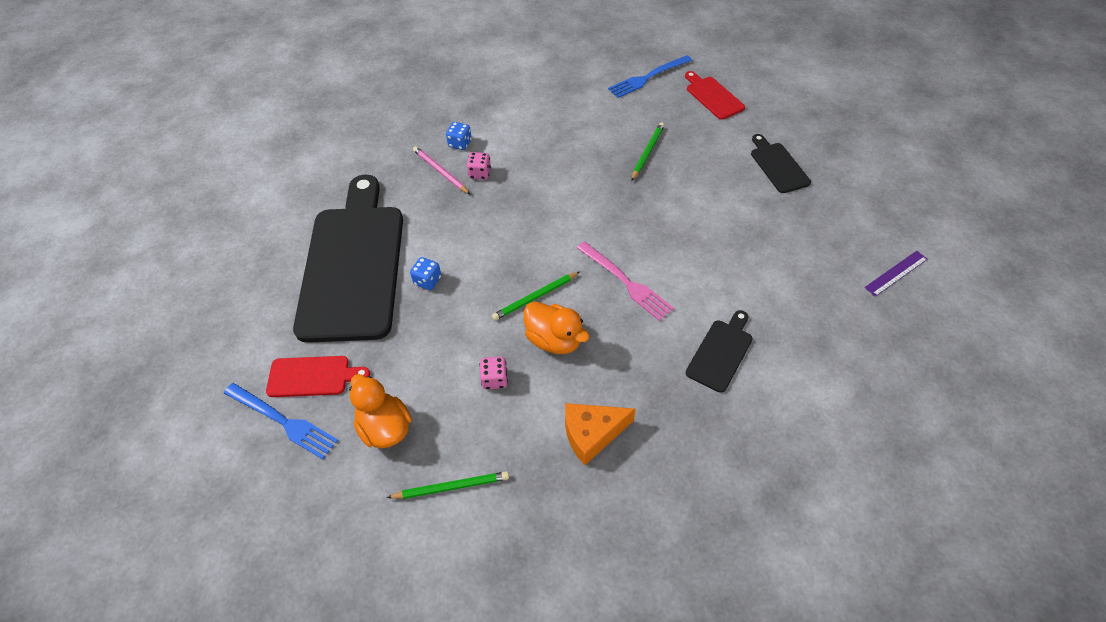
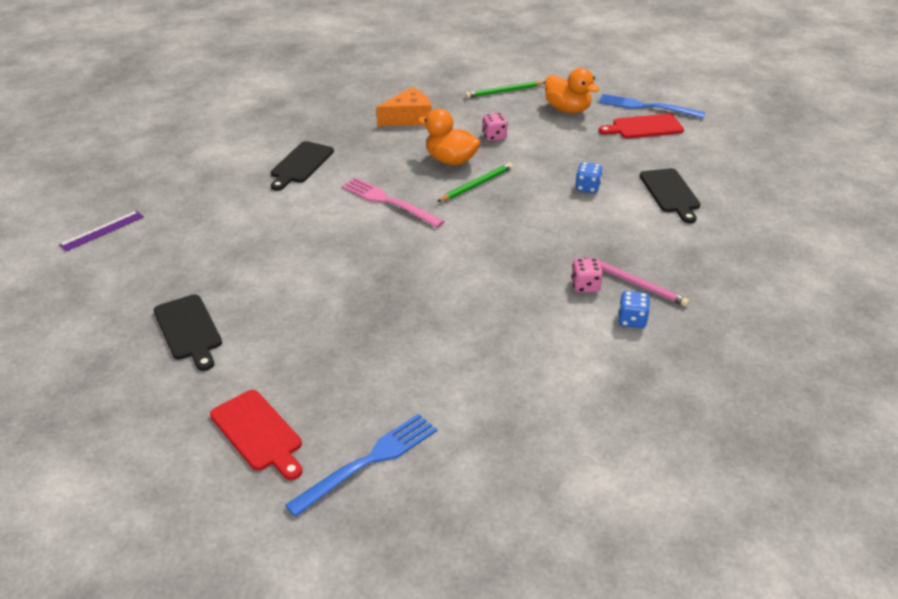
camera: 170 degrees right, 15 degrees down
black cutting board [293,175,403,343] -> black cutting board [640,168,700,223], size x0.43
green pencil [631,122,665,181] -> none

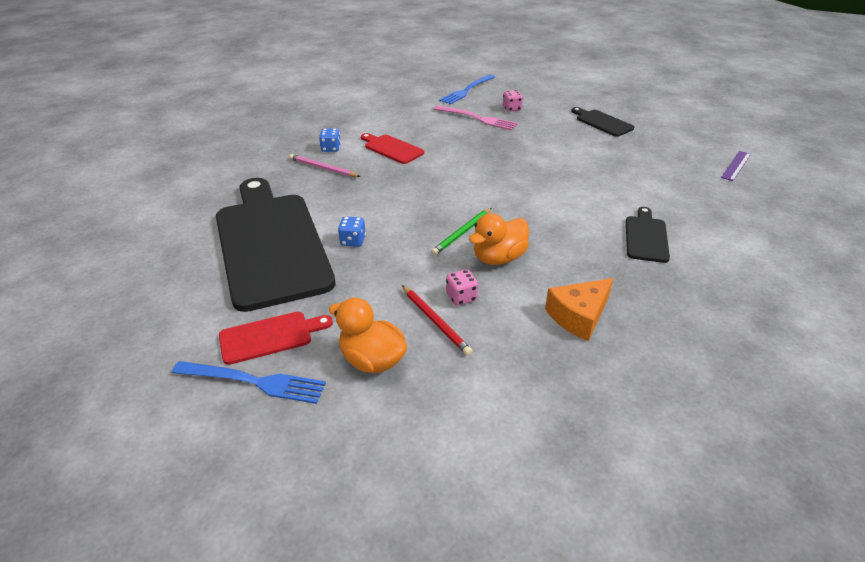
camera: 170 degrees right, 0 degrees up
red cutting board [210,390,302,480] -> red cutting board moved to [361,133,424,164]
pink fork [341,177,445,228] -> pink fork moved to [434,105,518,130]
orange duck [418,109,481,165] -> orange duck turned 120 degrees clockwise [469,213,529,265]
green pencil [465,81,545,98] -> none
pink dice [571,258,603,293] -> pink dice moved to [503,90,523,112]
black cutting board [640,168,700,223] -> black cutting board [216,178,336,312], size x2.34
none -> red pencil [402,285,472,355]

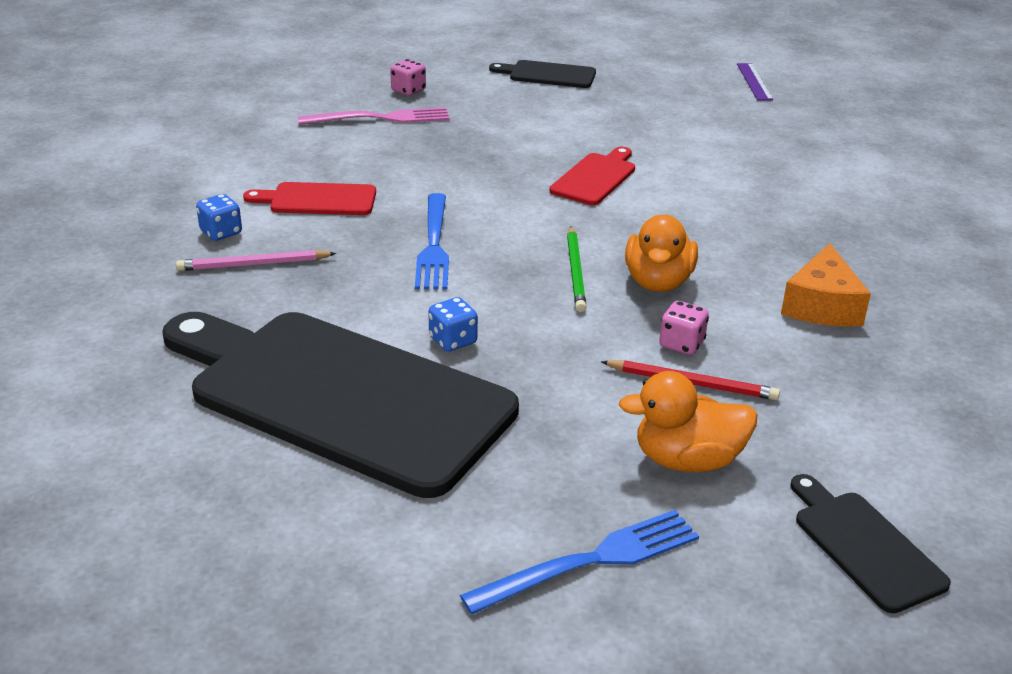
camera: 40 degrees left, 5 degrees down
red cutting board [219,312,333,365] -> red cutting board moved to [549,147,635,205]
blue fork [439,75,495,105] -> blue fork moved to [415,193,449,289]
black cutting board [626,207,670,263] -> black cutting board moved to [790,474,951,613]

